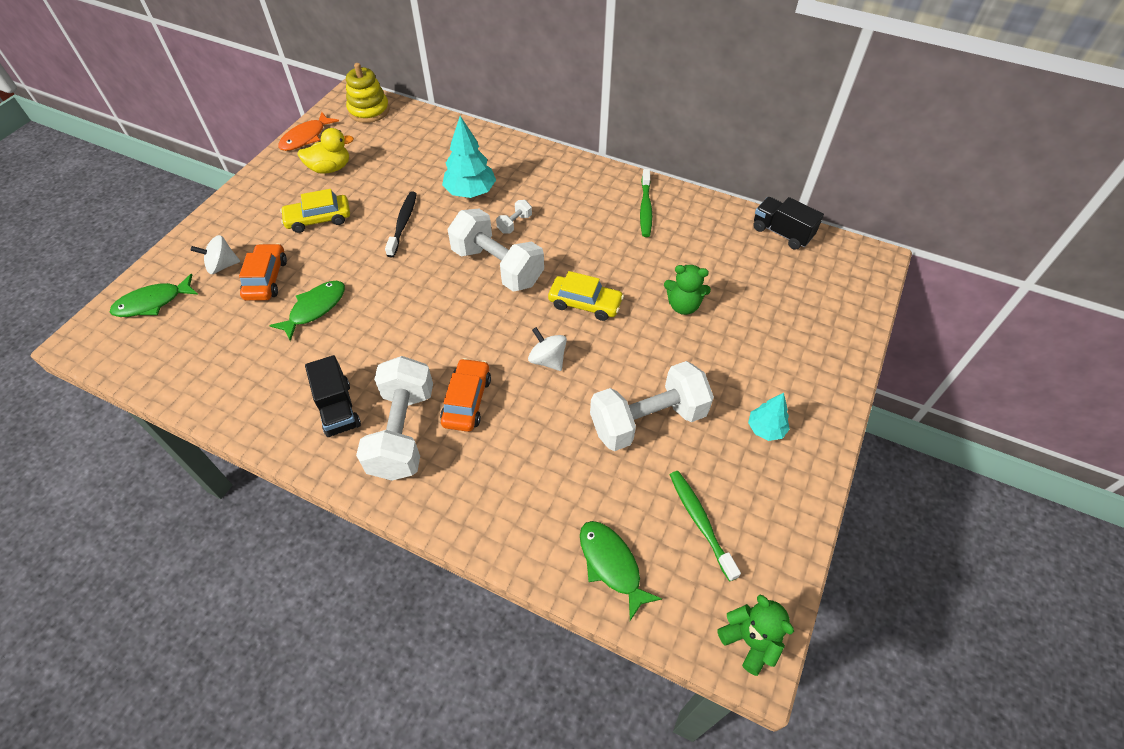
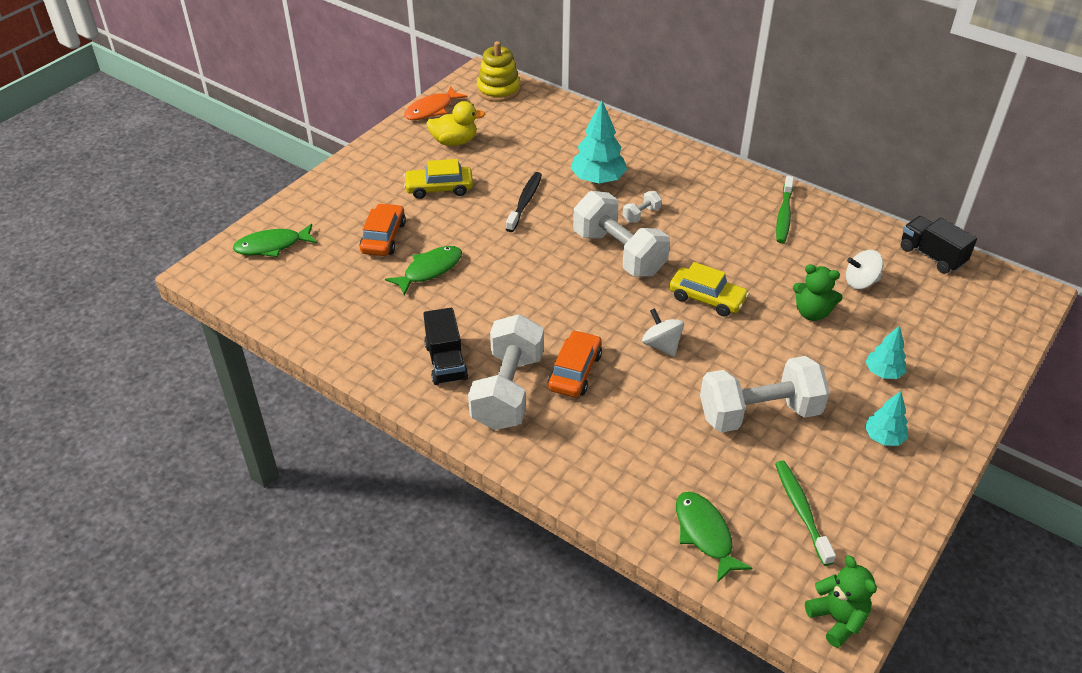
camera: 10 degrees right, 10 degrees down
white spinning top [191,235,240,274] -> white spinning top moved to [846,250,883,289]
none -> turquoise tree [865,325,906,379]

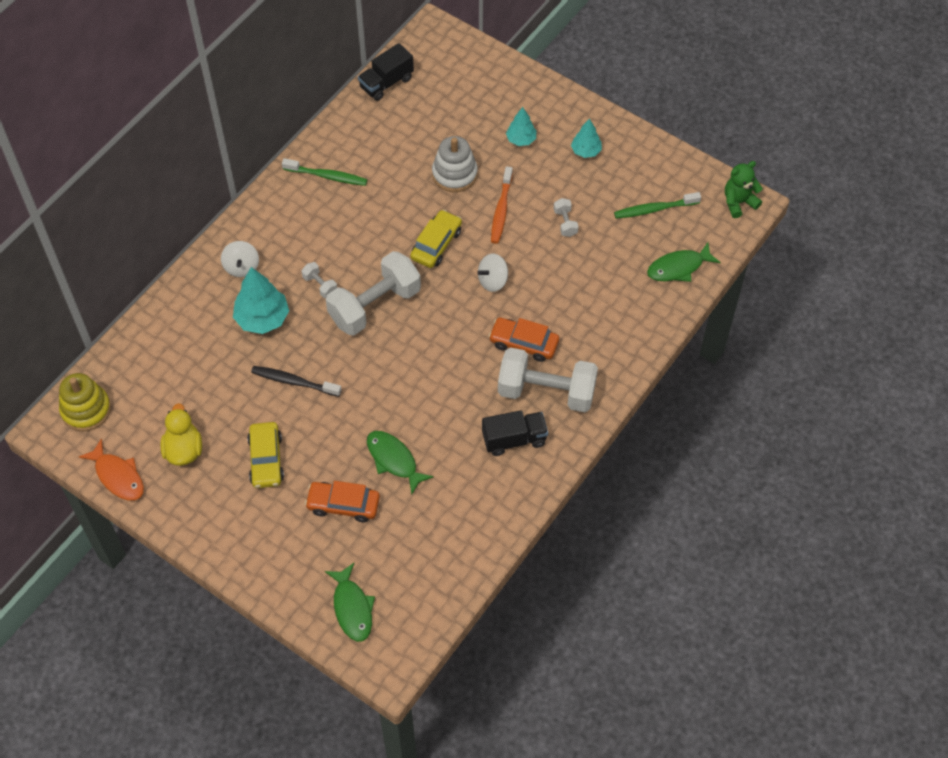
camera: 90 degrees left, 15 degrees up
white dumbbell [700,356,830,432] -> white dumbbell [554,198,579,237], size x0.42
green teddy bear [793,264,843,321] -> white stacking toy [432,136,478,192]
white spinning top [846,250,883,289] -> white spinning top moved to [221,241,259,277]
none -> orange toothbrush [491,166,513,244]

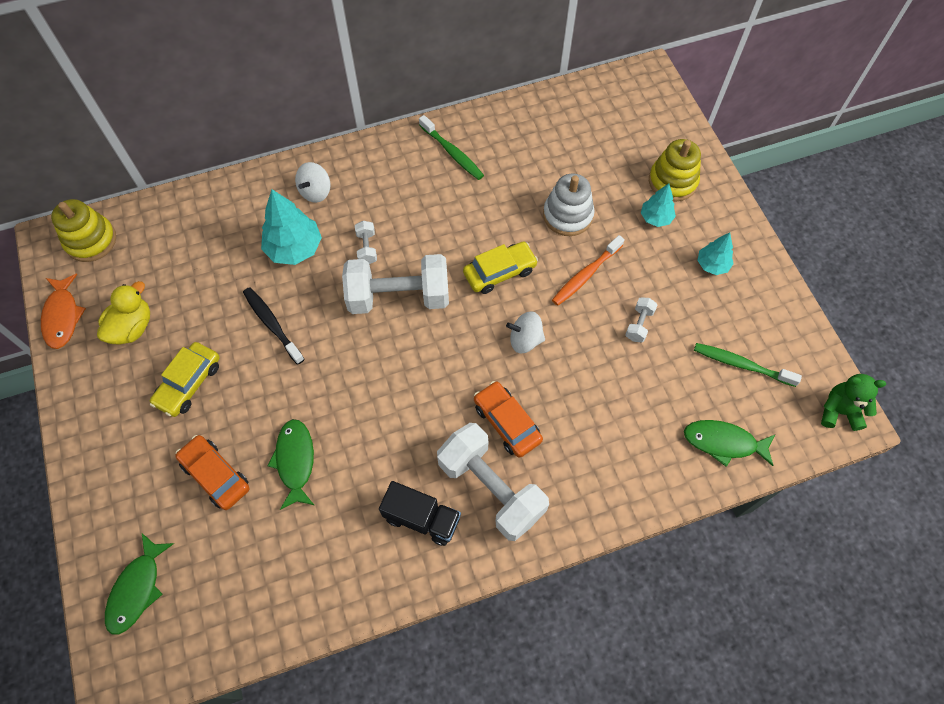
camera: 35 degrees right, 5 degrees up
black truck [358,43,414,101] -> none
none -> yellow stacking toy [649,139,701,202]

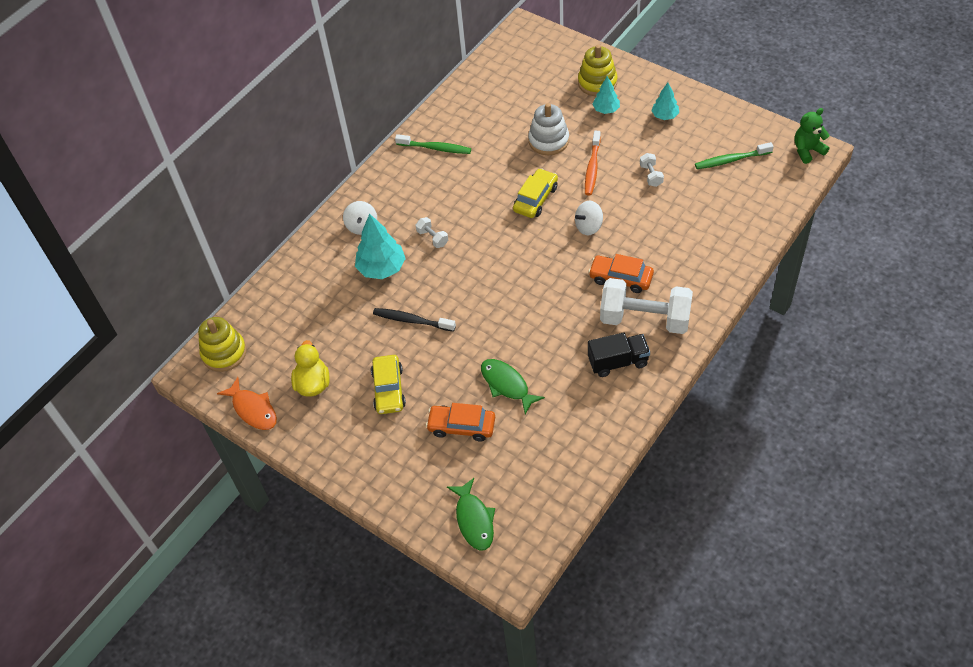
camera: 30 degrees left, 10 degrees down
white dumbbell [342,254,449,314] -> none
green fish [684,420,775,467] -> none

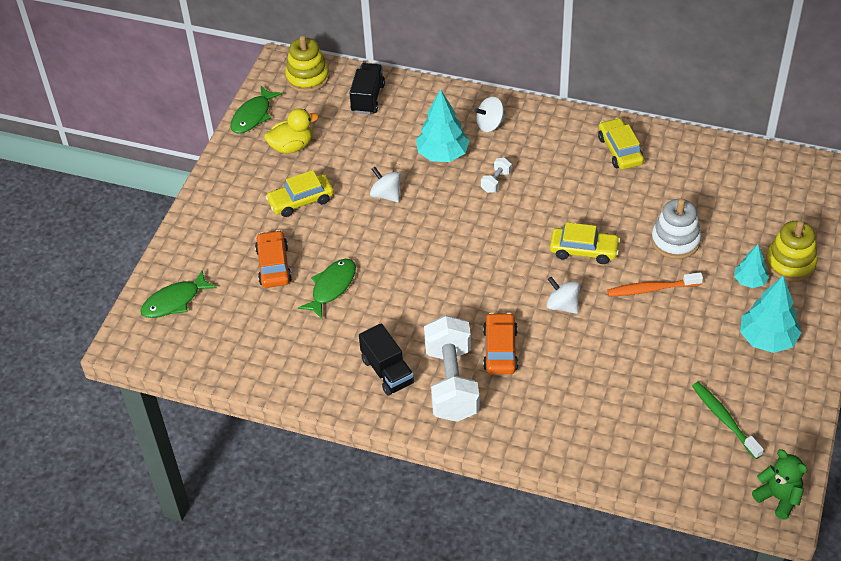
camera: 70 degrees right, 5 degrees down
orange fish [217,377,277,430] -> green fish [230,86,282,134]
black toothbrush [373,308,456,332] -> white spinning top [370,167,401,202]
green toothbrush [395,134,471,154] -> yellow car [598,118,644,170]
white dumbbell [640,153,664,187] -> none
turquoise tree [651,83,679,120] -> turquoise tree [740,276,802,353], size x1.69
none -> black truck [349,63,385,114]

